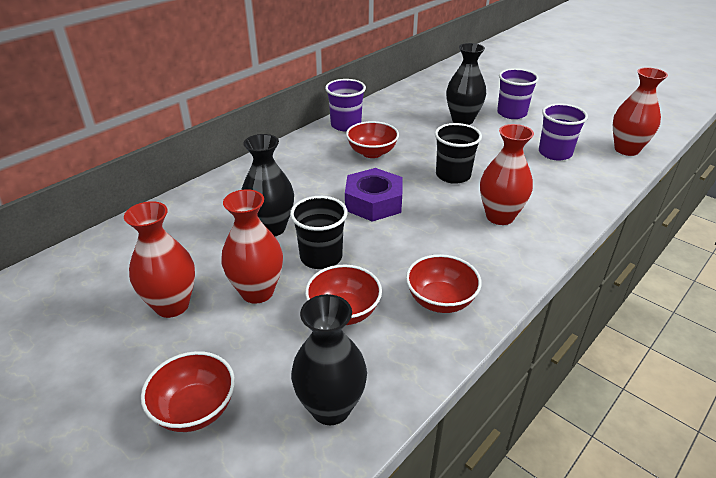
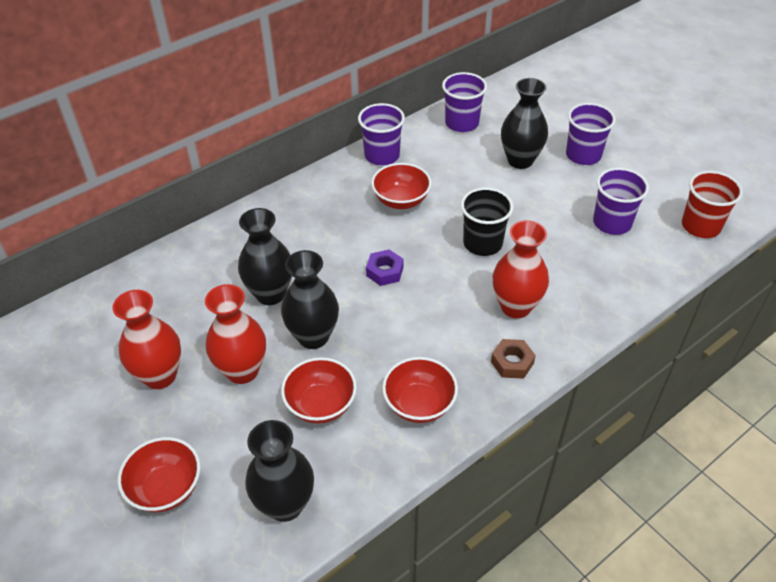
camera: 10 degrees right, 10 degrees up
black cup [290,196,348,269] -> black vase [281,250,339,349]
purple nut [345,168,403,222] -> purple nut [366,250,404,286], size x0.56
red vase [613,67,668,156] -> red cup [682,171,743,238]
none -> purple cup [442,72,487,132]
none -> brown nut [491,339,536,379]

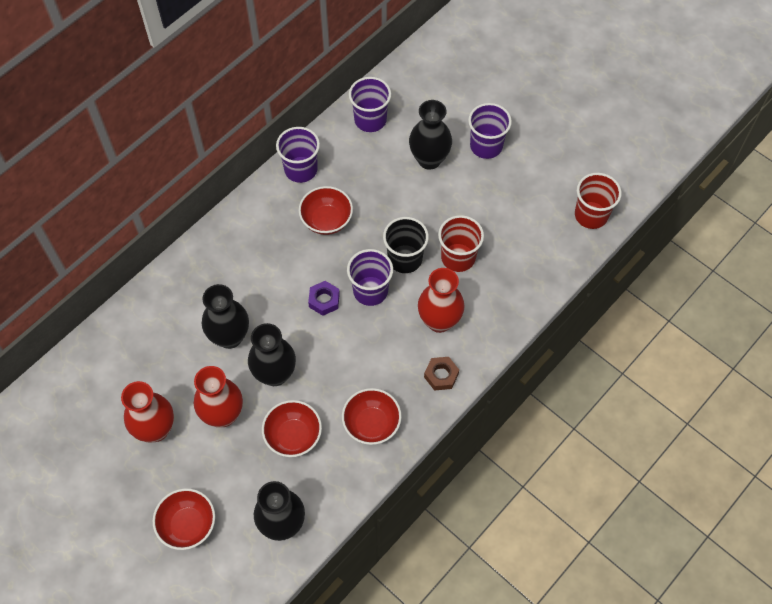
camera: 10 degrees left, 15 degrees up
purple cup [593,168,649,235] -> purple cup moved to [347,249,393,306]
none -> red cup [438,215,484,272]

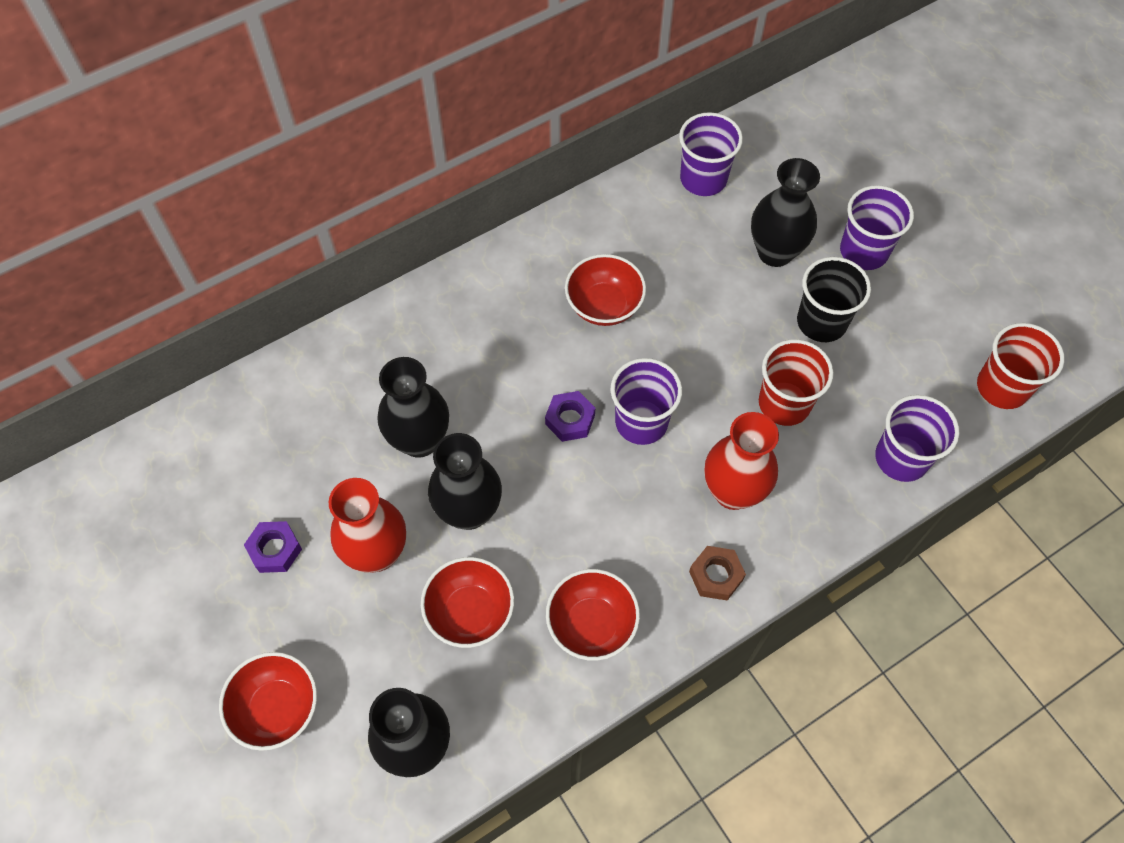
camera: 15 degrees right, 0 degrees up
red vase [121,381,174,442] -> purple nut [244,521,302,573]
purple cup [276,127,320,183] -> purple cup moved to [875,395,959,482]
black cup [383,217,429,273] -> black cup moved to [797,257,871,342]

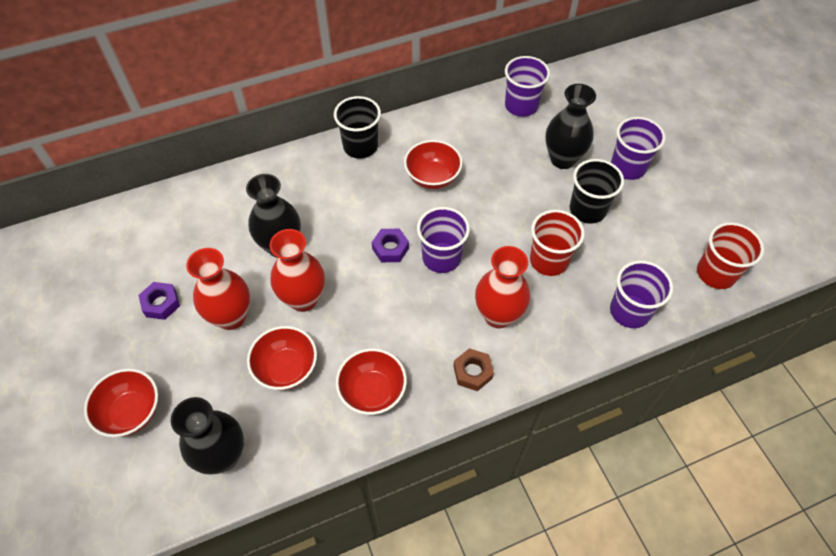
camera: 10 degrees right, 5 degrees down
black vase [428,433,502,530] -> red vase [270,229,325,312]
none -> black cup [334,96,381,158]

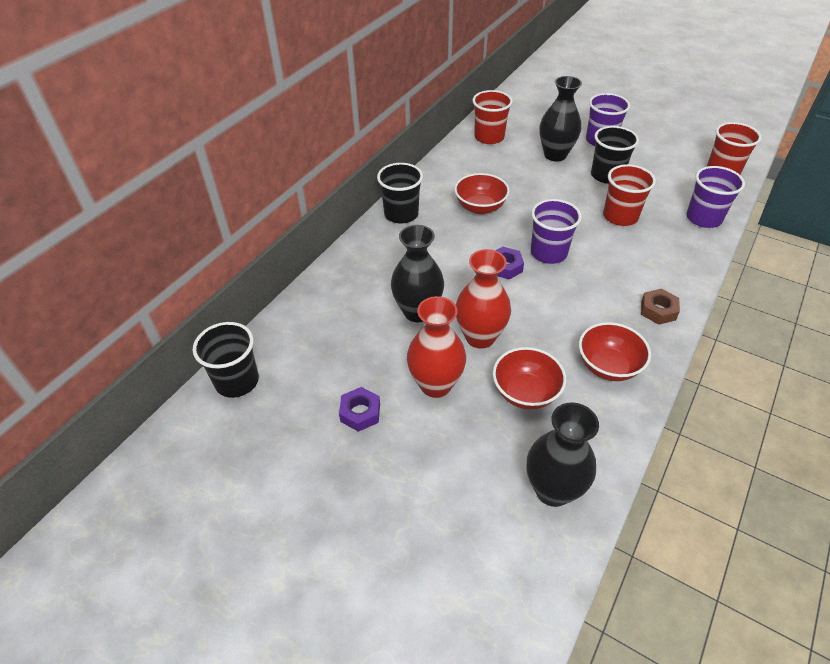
camera: 35 degrees left, 10 degrees down
red bowl [84,369,158,437] -> none
red vase [475,246,530,328] -> none
purple cup [505,56,550,117] -> red cup [472,90,513,144]
none -> black cup [193,322,259,398]

